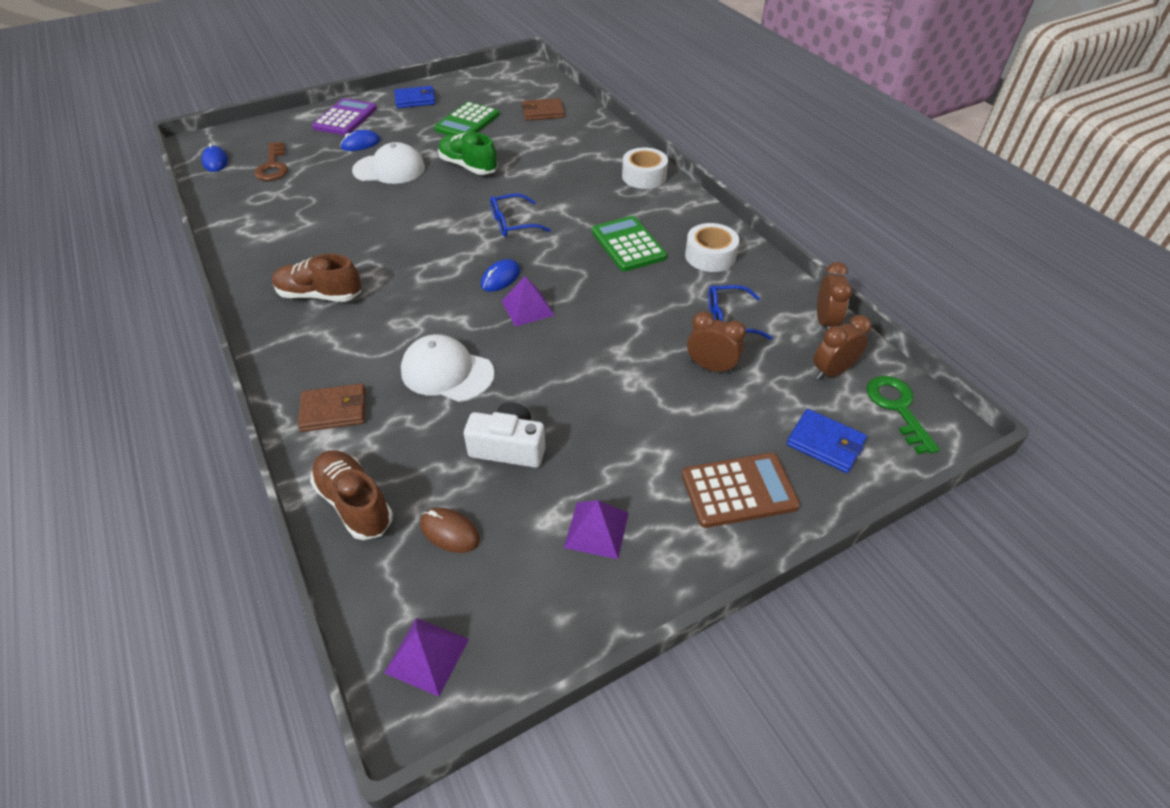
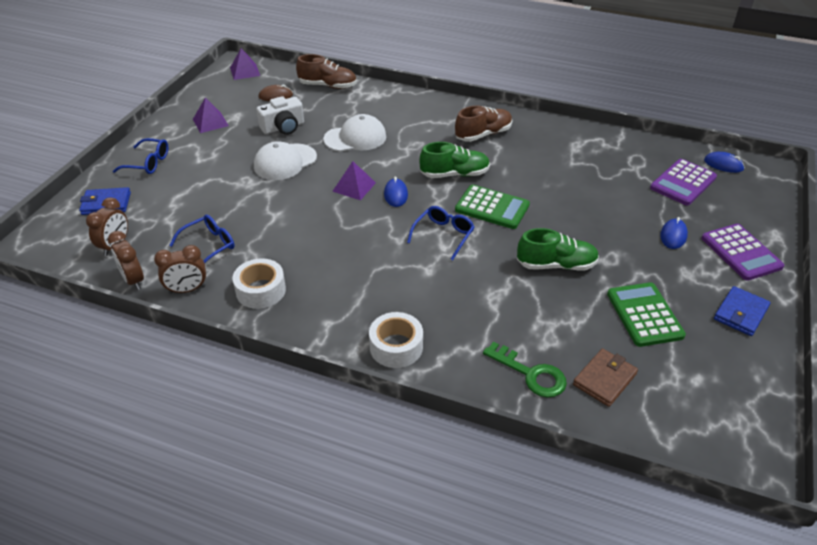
camera: 140 degrees right, 5 degrees down
brown key [254,142,288,181] -> purple calculator [650,159,717,205]
brown wallet [298,384,366,432] -> none
white cap [352,142,425,184] -> white cap moved to [254,141,317,180]
green calculator [592,216,667,272] -> green calculator moved to [455,185,530,229]
brown calculator [682,453,800,528] -> blue glasses [113,138,168,174]
brown clock [687,312,746,374] -> brown clock moved to [154,245,206,294]
green key [866,376,940,454] -> green key moved to [483,342,567,398]
none -> green shoe [419,142,490,178]

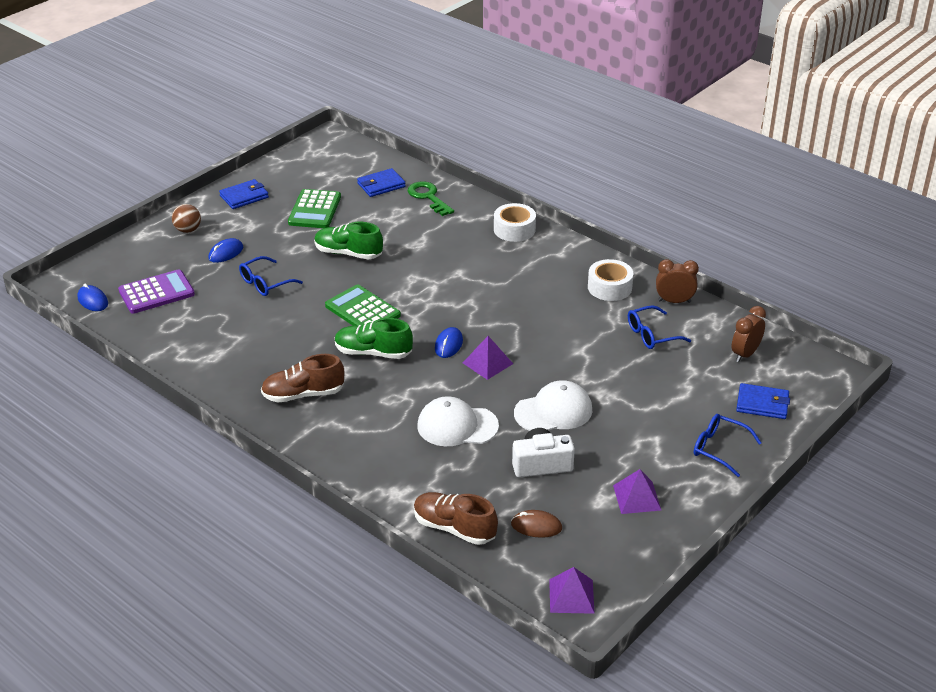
camera: 160 degrees left, 5 degrees down
brown clock [108,231,144,290] -> none
blue glasses [407,206,475,260] -> blue glasses moved to [239,256,303,296]
brown wallet [573,348,638,407] -> blue wallet [357,168,406,197]
purple calculator [702,224,784,281] -> brown ball [172,204,201,233]

